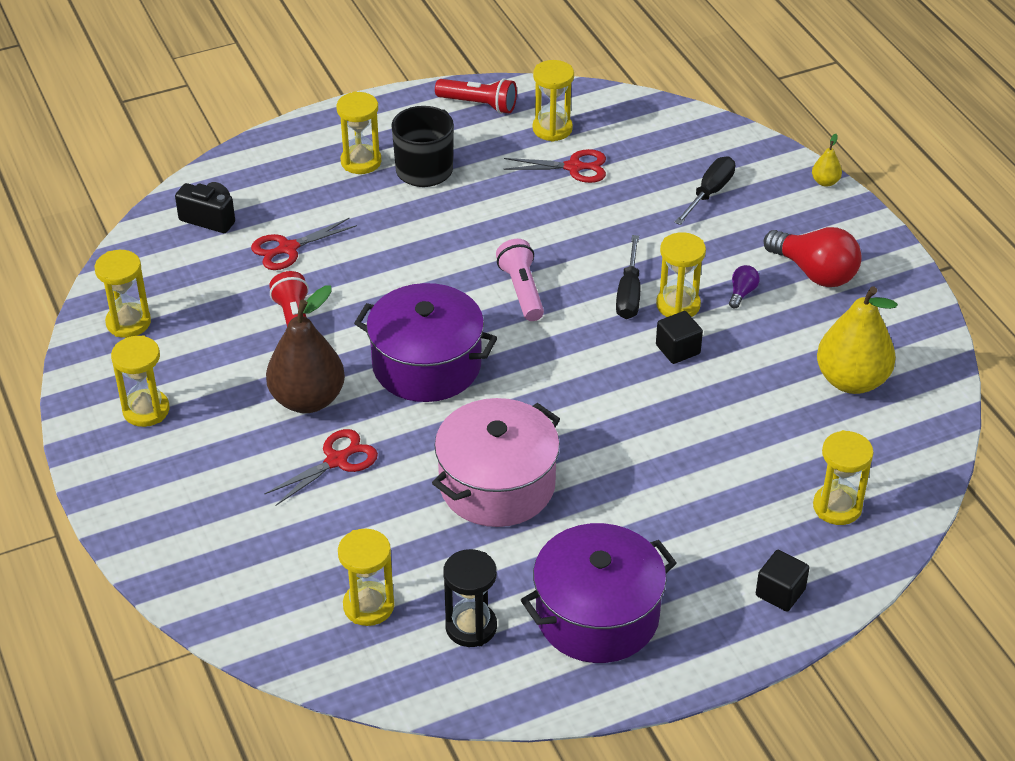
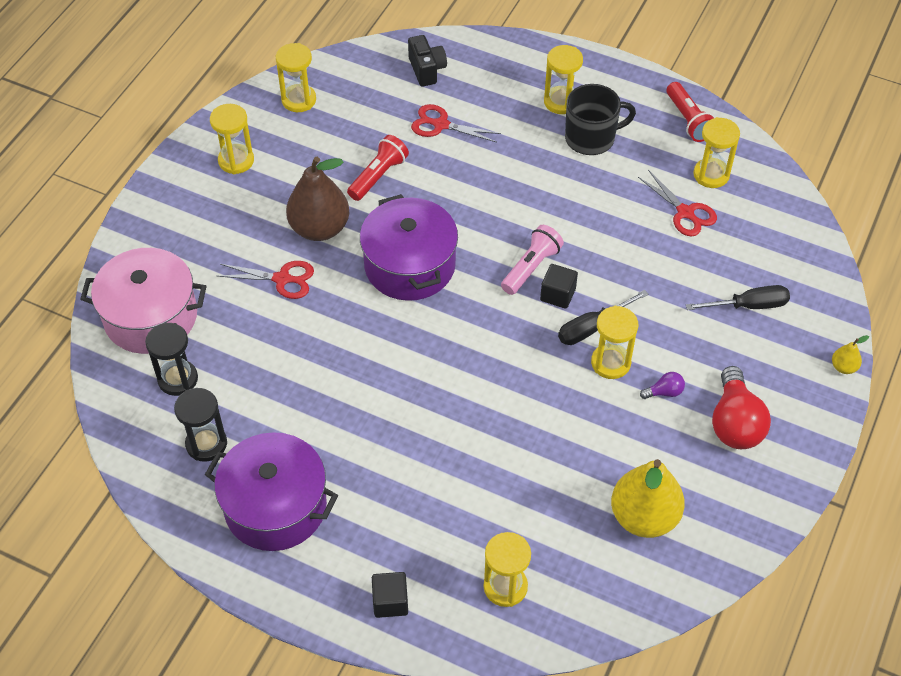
camera: 50 degrees right, 10 degrees up
yellow hourglass [338,529,394,626] -> black hourglass [145,323,198,396]
pink pot [432,398,560,527] -> pink pot moved to [80,248,206,354]
black cube [656,311,703,364] -> black cube moved to [540,264,578,309]

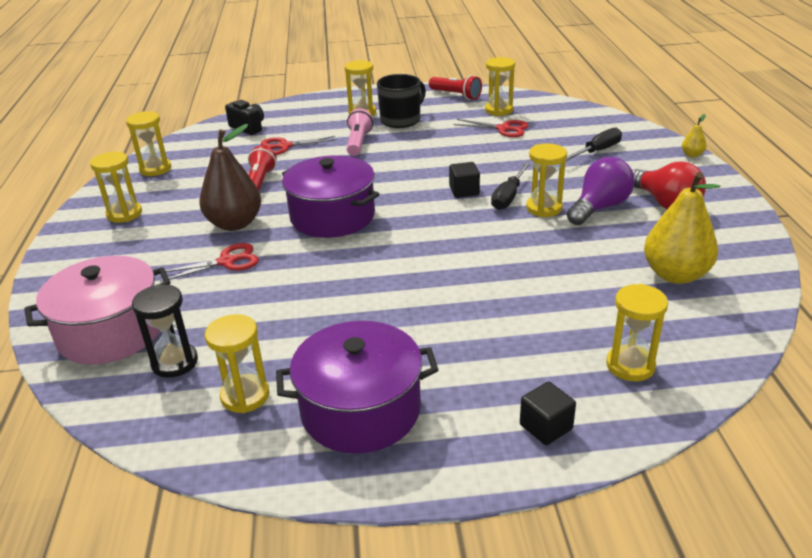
camera: 30 degrees left, 20 degrees down
black hourglass [174,388,227,462] -> yellow hourglass [205,314,270,413]
pink flashlight [501,225,564,295] -> pink flashlight moved to [347,108,373,156]
purple light bulb [640,372,685,399] -> purple light bulb [567,157,635,225], size x2.19

